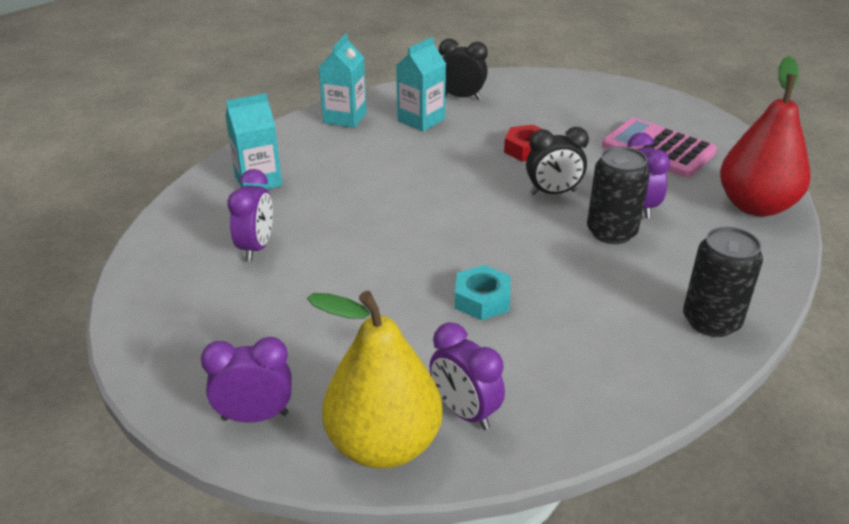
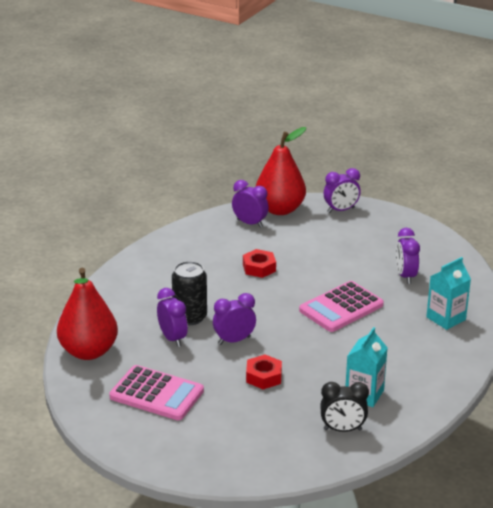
camera: 165 degrees right, 5 degrees down
yellow pear [307,291,442,469] -> red pear [255,127,306,215]
turquoise carton [318,34,367,128] -> none
turquoise nut [455,265,511,320] -> red nut [243,249,276,278]
black clock [526,127,589,195] -> purple clock [213,293,256,345]
black can [683,227,763,337] -> none
none -> pink calculator [299,281,384,332]

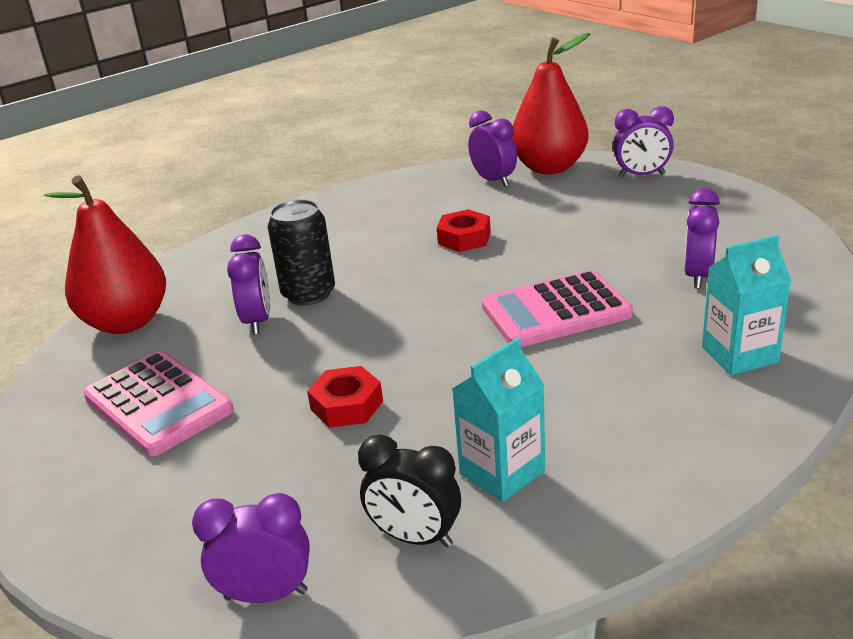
camera: 25 degrees right, 0 degrees up
purple clock [213,293,256,345] -> purple clock moved to [192,493,310,603]

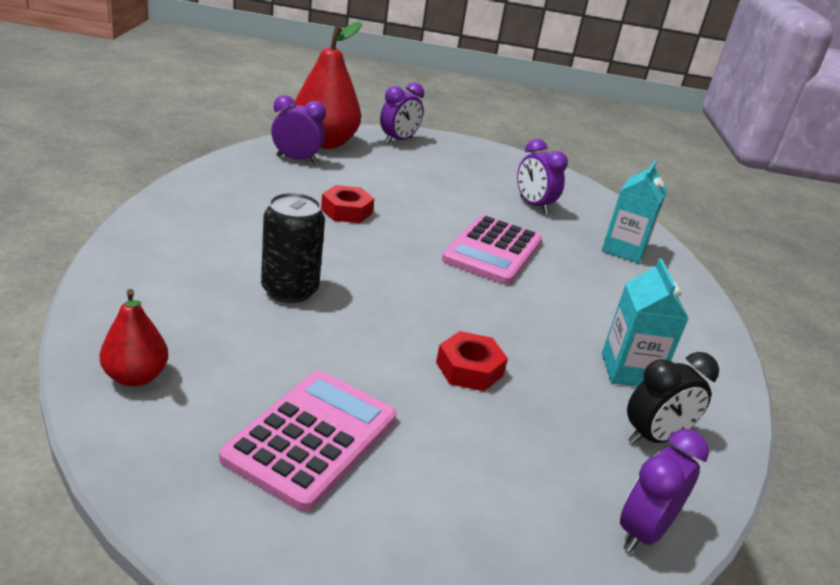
camera: 55 degrees left, 0 degrees up
red pear [44,175,166,334] -> red pear [100,289,168,387], size x0.54
pink calculator [84,351,234,456] -> pink calculator turned 60 degrees counterclockwise [219,371,397,512]
purple clock [227,234,270,335] -> none

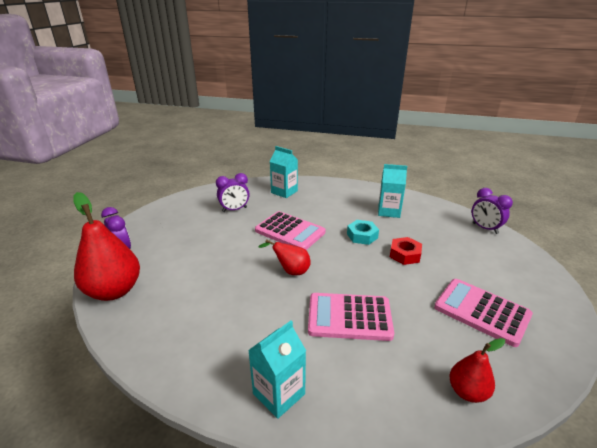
camera: 75 degrees left, 0 degrees up
black can [261,193,325,303] -> pink calculator [308,293,394,341]
purple clock [271,95,326,164] -> none
red nut [321,185,374,223] -> none
black clock [627,352,719,445] -> none
none -> turquoise carton [248,321,306,419]
none -> red pear [258,239,311,275]
none -> turquoise nut [347,220,379,245]

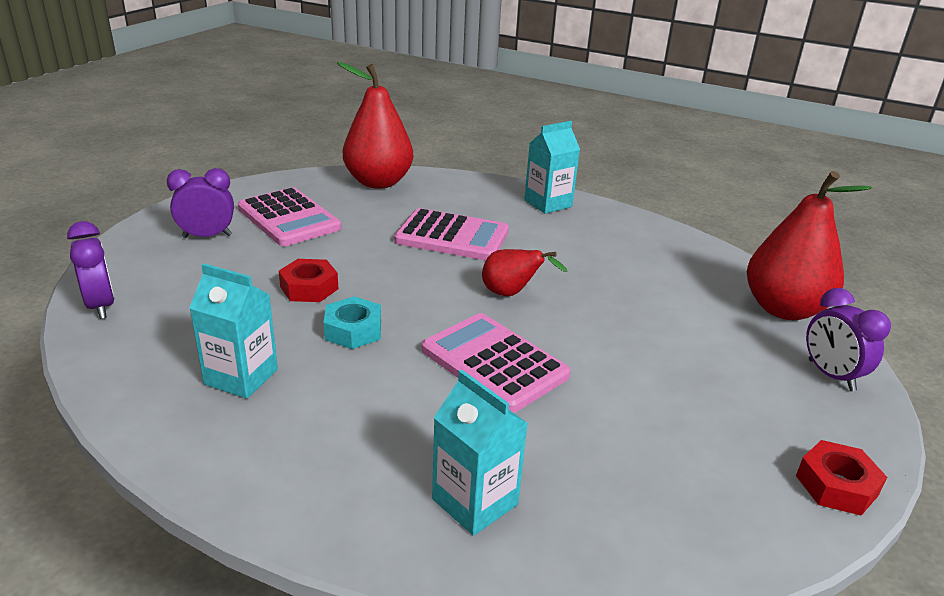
camera: 170 degrees left, 0 degrees up
purple clock [216,173,249,212] -> purple clock moved to [167,168,234,238]
red pear [449,338,505,403] -> red pear [337,62,413,189], size x1.86
none -> red nut [796,440,887,516]

